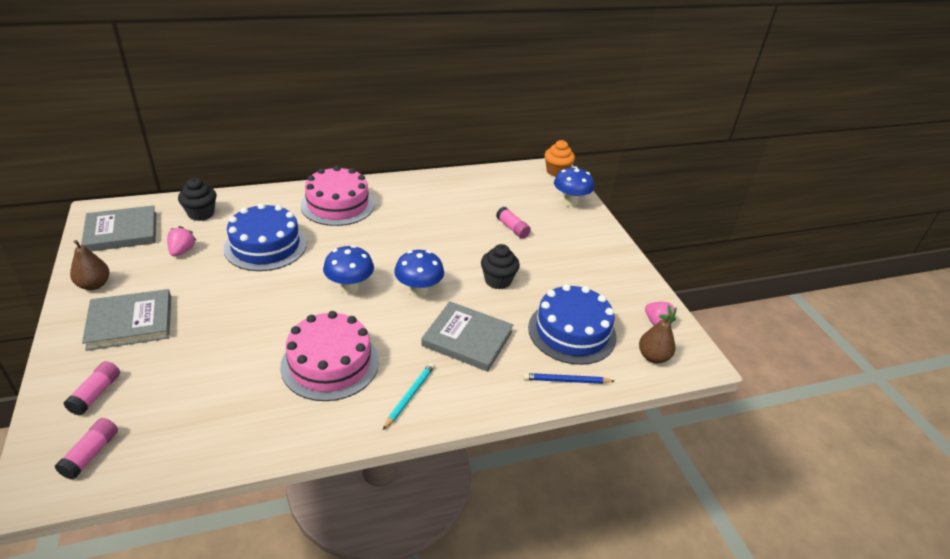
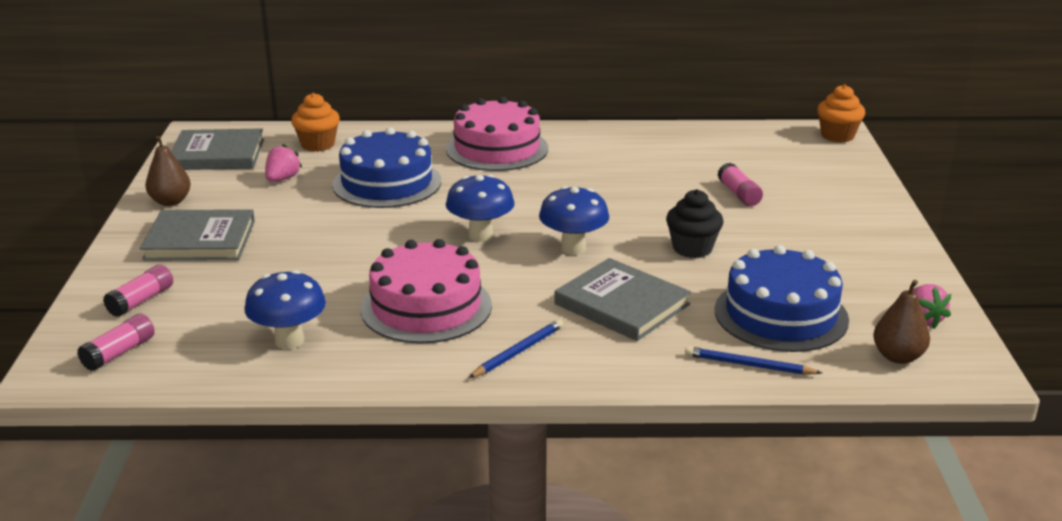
camera: 20 degrees right, 10 degrees down
black cupcake [178,178,217,221] -> orange cupcake [291,93,340,152]
turquoise pencil [383,363,435,430] -> blue pencil [469,319,564,378]
blue mushroom [554,166,594,207] -> blue mushroom moved to [244,270,326,349]

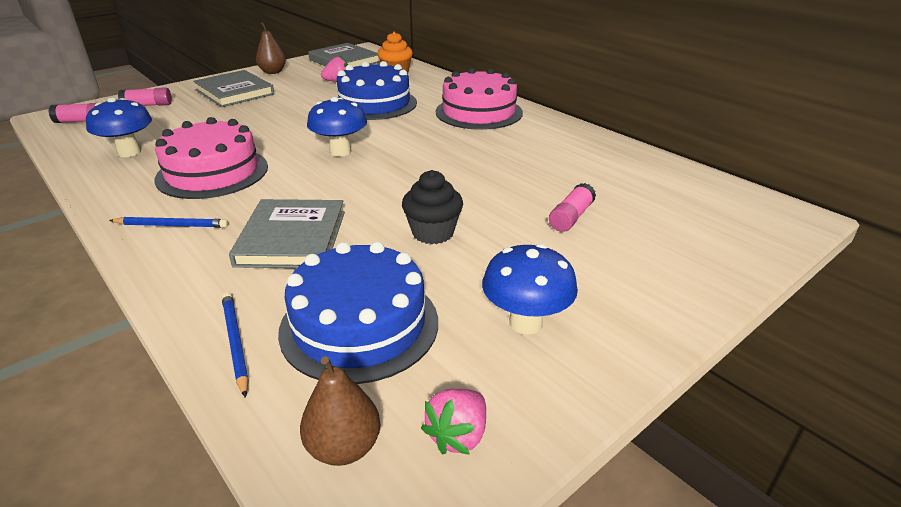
camera: 50 degrees right, 5 degrees up
blue mushroom [539,186,609,255] -> blue mushroom moved to [482,244,578,335]
orange cupcake [817,85,865,143] -> none

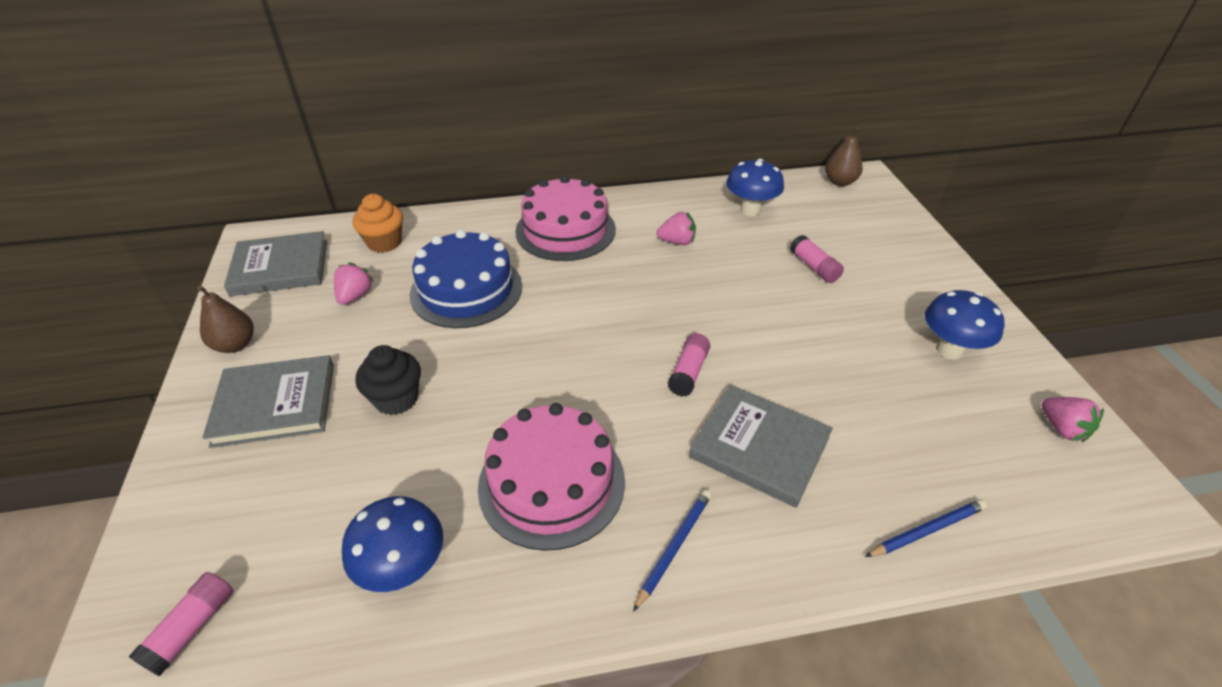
camera: 60 degrees left, 10 degrees up
pink glue stick [118,87,172,106] -> pink glue stick moved to [668,333,710,396]
blue pencil [222,292,249,398] -> blue pencil turned 150 degrees clockwise [865,499,987,557]
blue cake [278,242,438,384] -> none
brown pear [300,356,380,466] -> brown pear moved to [825,127,863,186]
blue mushroom [307,97,367,157] -> blue mushroom moved to [726,159,784,216]
black cupcake [402,170,463,244] -> black cupcake moved to [355,345,421,415]
none -> pink strawberry [657,212,696,245]

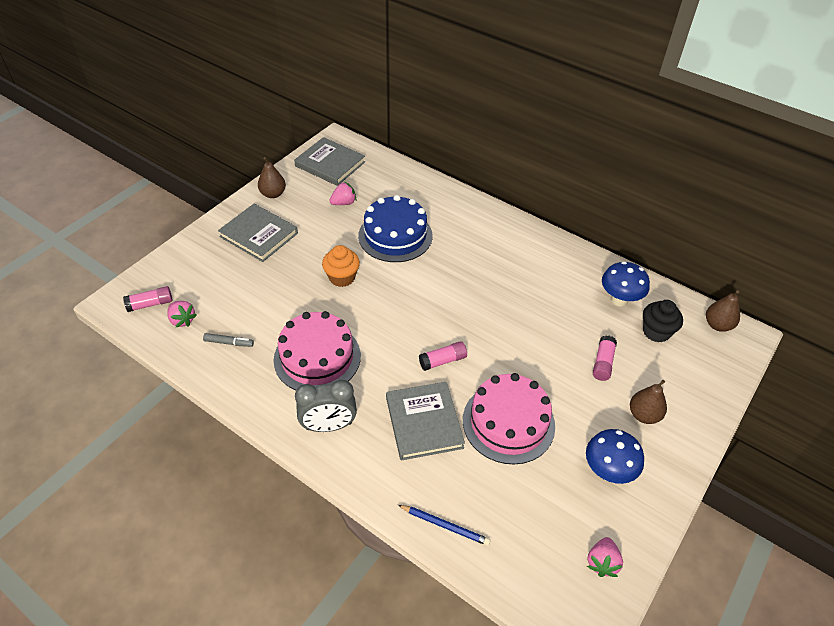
camera: 45 degrees right, 5 degrees up
blue mushroom [342,496,443,592] -> grey marker [203,333,254,347]
orange cupcake [352,194,403,253] -> orange cupcake moved to [322,245,360,287]
black cupcake [355,345,421,415] -> black cupcake moved to [643,300,683,342]
pink cake [515,176,616,261] -> pink cake moved to [463,373,555,464]
blue pencil [633,489,712,612] -> grey clock [295,380,357,432]
pink strawberry [657,212,696,245] -> pink strawberry moved to [167,301,197,327]
none -> brown pear [630,380,667,424]

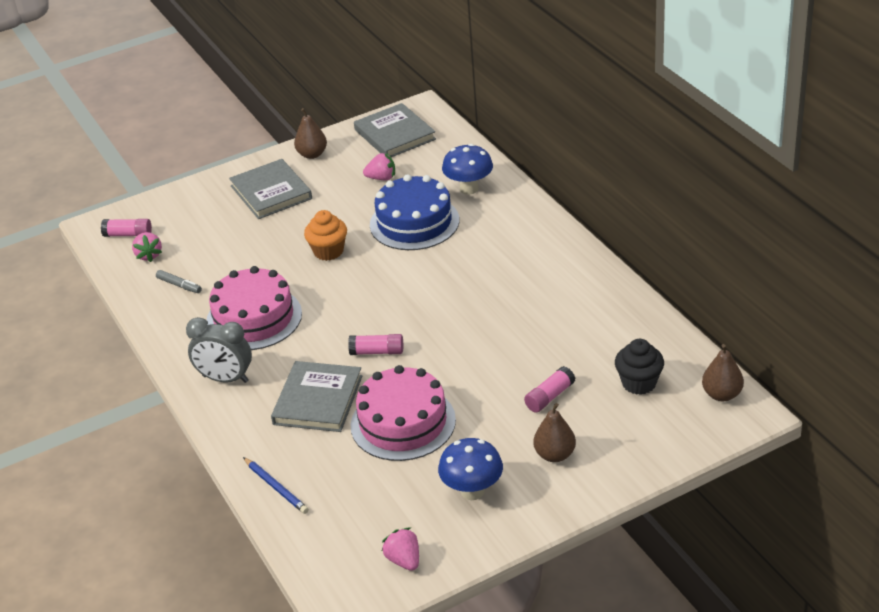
camera: 30 degrees right, 10 degrees down
pink strawberry [587,537,623,577] -> pink strawberry turned 105 degrees clockwise [382,528,419,571]
blue mushroom [602,261,650,307] -> blue mushroom moved to [442,144,493,195]

